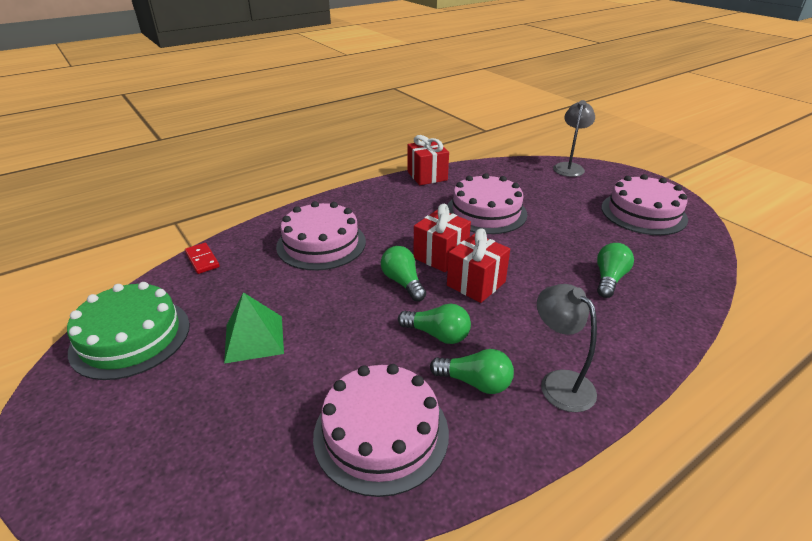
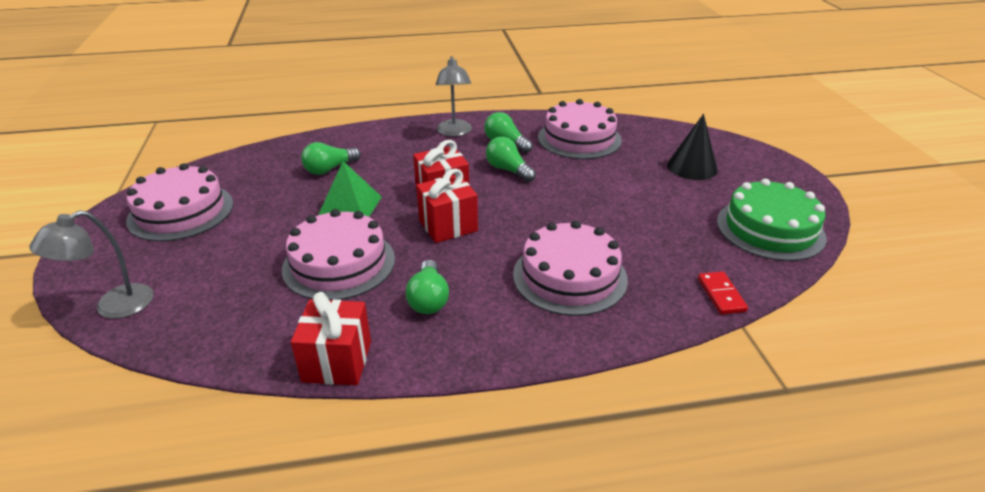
camera: 155 degrees left, 0 degrees up
green pyramid [224,292,284,364] -> green pyramid moved to [318,161,382,217]
green light bulb [381,246,426,301] -> green light bulb moved to [406,260,449,314]
none -> black cone [667,114,718,180]

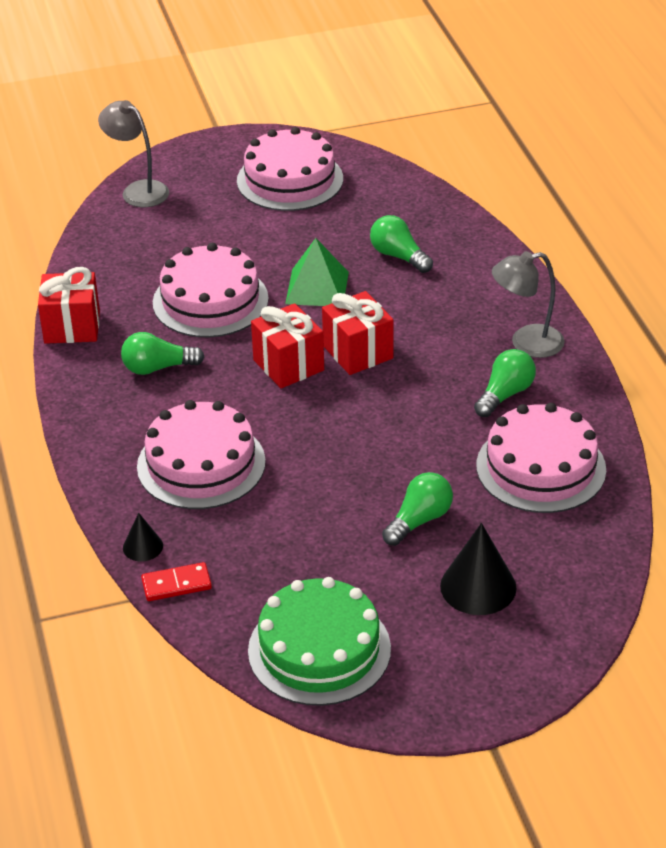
camera: 85 degrees right, 5 degrees up
green light bulb [486,137,536,182] -> green light bulb moved to [382,472,453,546]
none -> black cone [123,513,163,561]

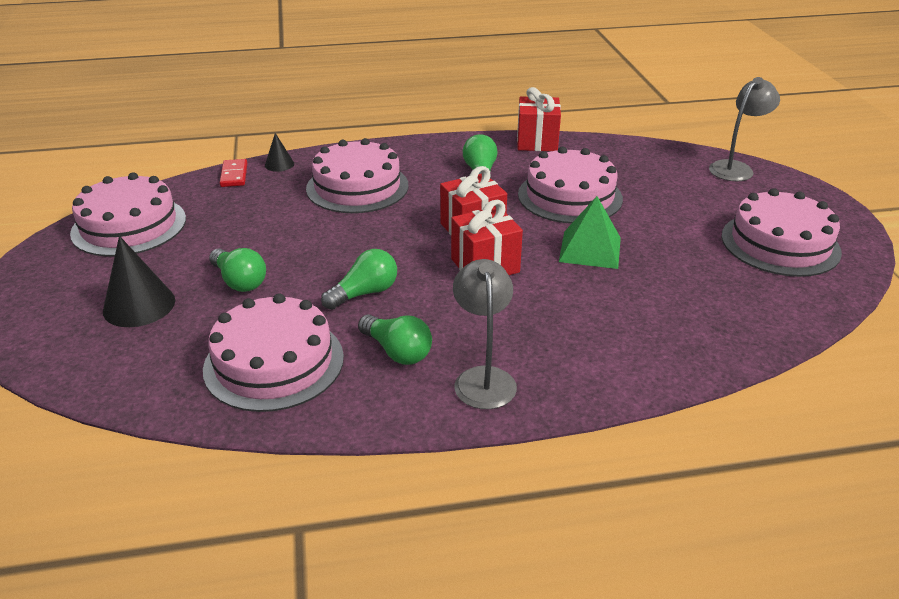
camera: 95 degrees right, 5 degrees down
green cake [248,577,391,706] -> pink cake [70,173,186,257]
green light bulb [370,215,433,273] -> green light bulb moved to [321,249,397,310]

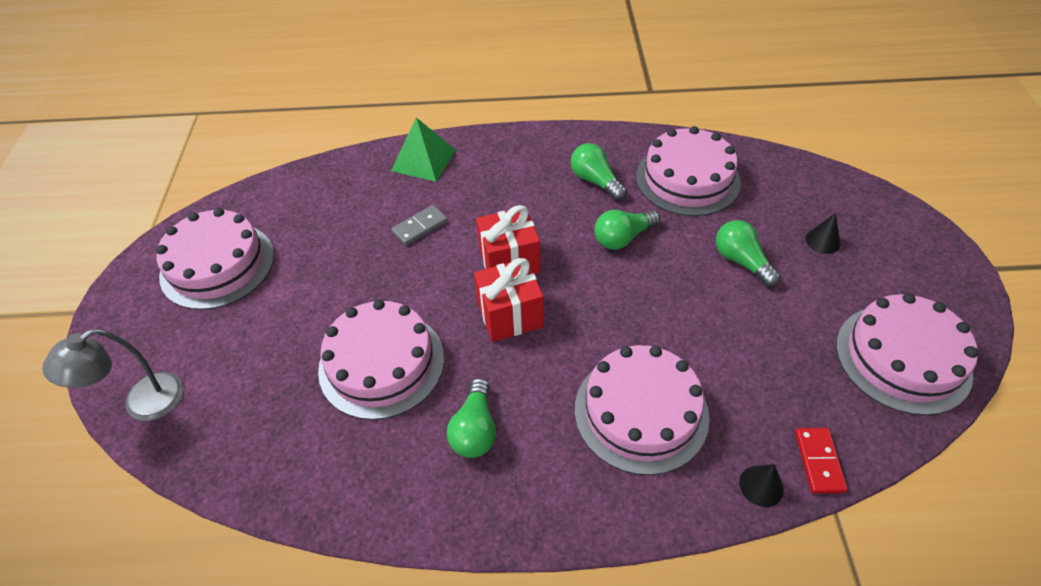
camera: 170 degrees left, 15 degrees up
black cone [103,236,175,327] -> black cone [805,213,840,254], size x0.55
grey lamp [453,259,517,409] -> none
red gift [517,87,561,151] -> none
green pyramid [559,196,621,269] -> green pyramid moved to [391,118,456,182]
none -> grey domino [391,205,448,246]

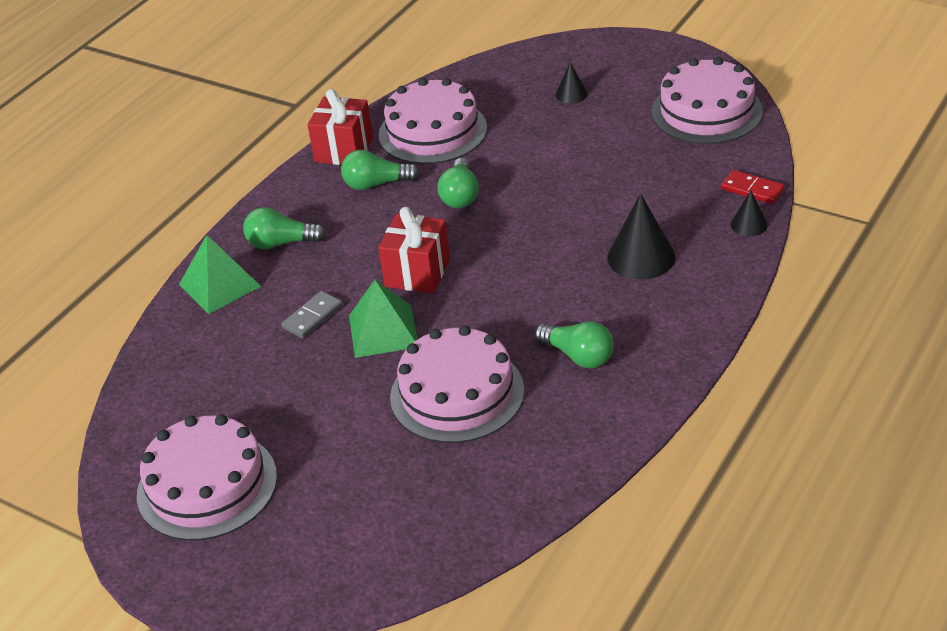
camera: 55 degrees left, 10 degrees down
grey lamp [42,329,183,421] -> none
grey domino [391,205,448,246] -> grey domino turned 45 degrees clockwise [281,291,343,339]
red gift [474,258,544,342] -> red gift moved to [308,89,373,165]
pink cake [575,345,709,475] -> black cone [607,193,675,280]
green light bulb [716,220,781,287] -> green light bulb moved to [243,207,326,249]
none -> green pyramid [349,280,418,358]

